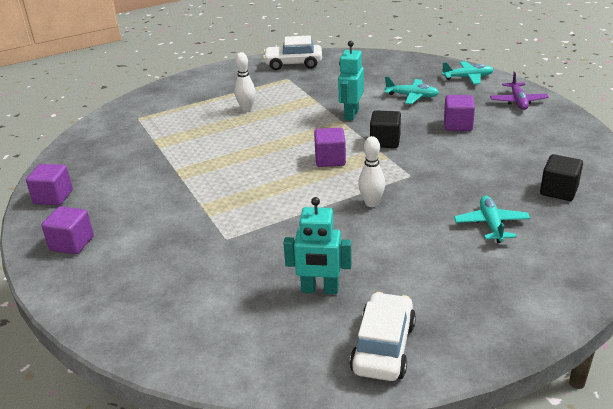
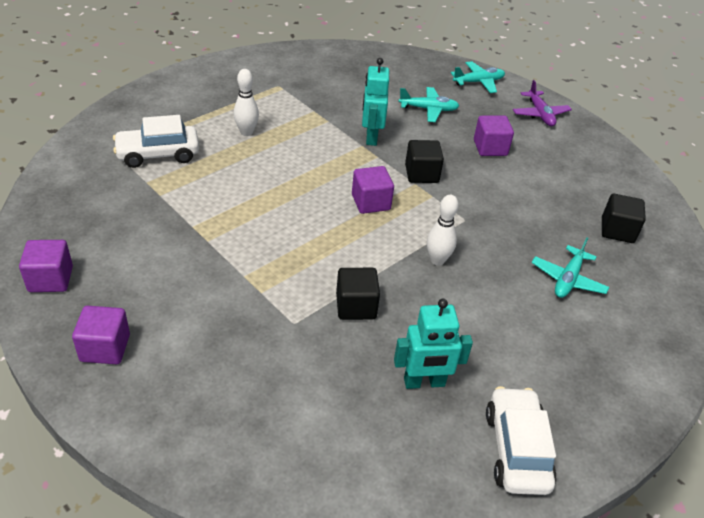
camera: 20 degrees left, 10 degrees up
white car [263,35,322,70] -> white car moved to [113,115,199,168]
turquoise plane [454,196,530,243] -> turquoise plane turned 135 degrees counterclockwise [532,238,609,298]
none -> black cube [336,268,380,320]

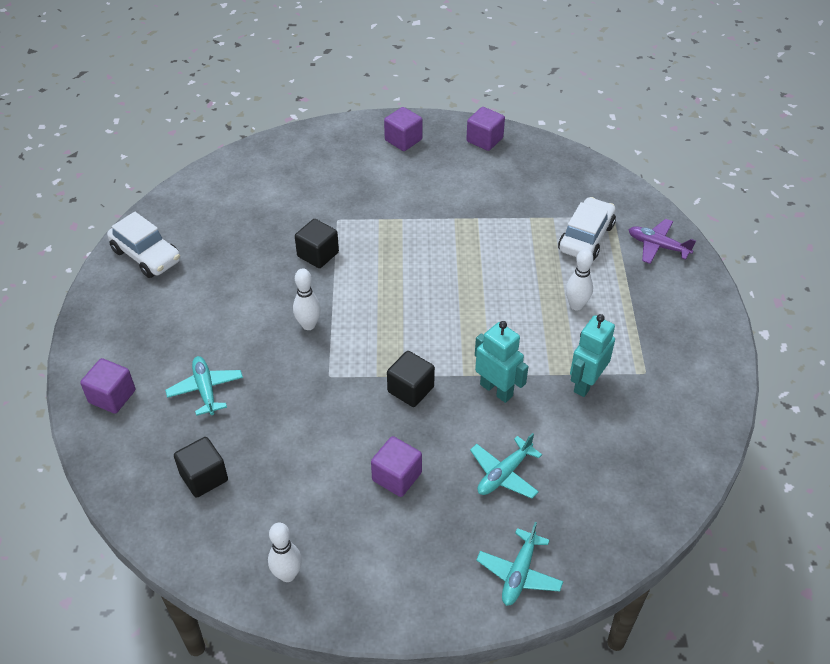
camera: 135 degrees right, 5 degrees up
purple cube [352,166,394,214] -> purple cube moved to [80,358,135,413]
turquoise robot [394,299,473,389] -> turquoise robot moved to [570,314,615,397]
purple plane [513,80,572,126] -> purple plane moved to [629,219,696,264]
none -> white bowling pin [268,523,302,582]

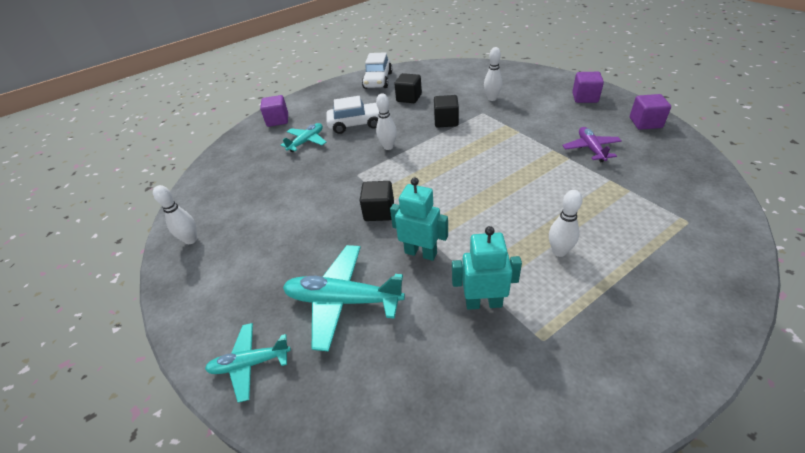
camera: 60 degrees right, 5 degrees down
black cube [174,437,228,497] -> black cube moved to [394,73,422,103]
purple cube [371,436,422,497] -> none
turquoise plane [470,433,542,499] -> turquoise plane [283,245,405,352], size x1.63
turquoise robot [475,321,529,403] -> turquoise robot turned 75 degrees counterclockwise [390,177,448,261]
white car [558,197,616,261] -> white car moved to [326,96,379,134]
purple plane [629,219,696,264] -> purple plane moved to [562,127,622,162]
none -> white bowling pin [484,47,502,101]

